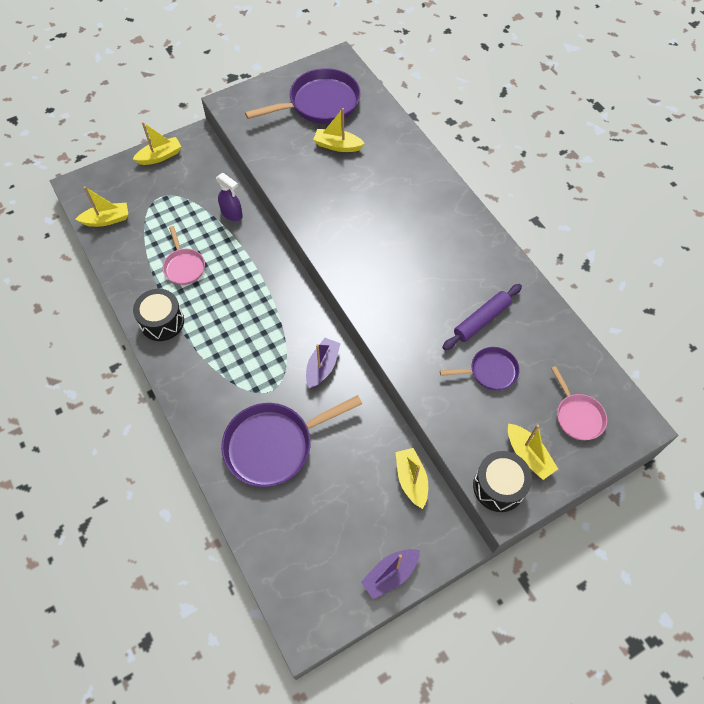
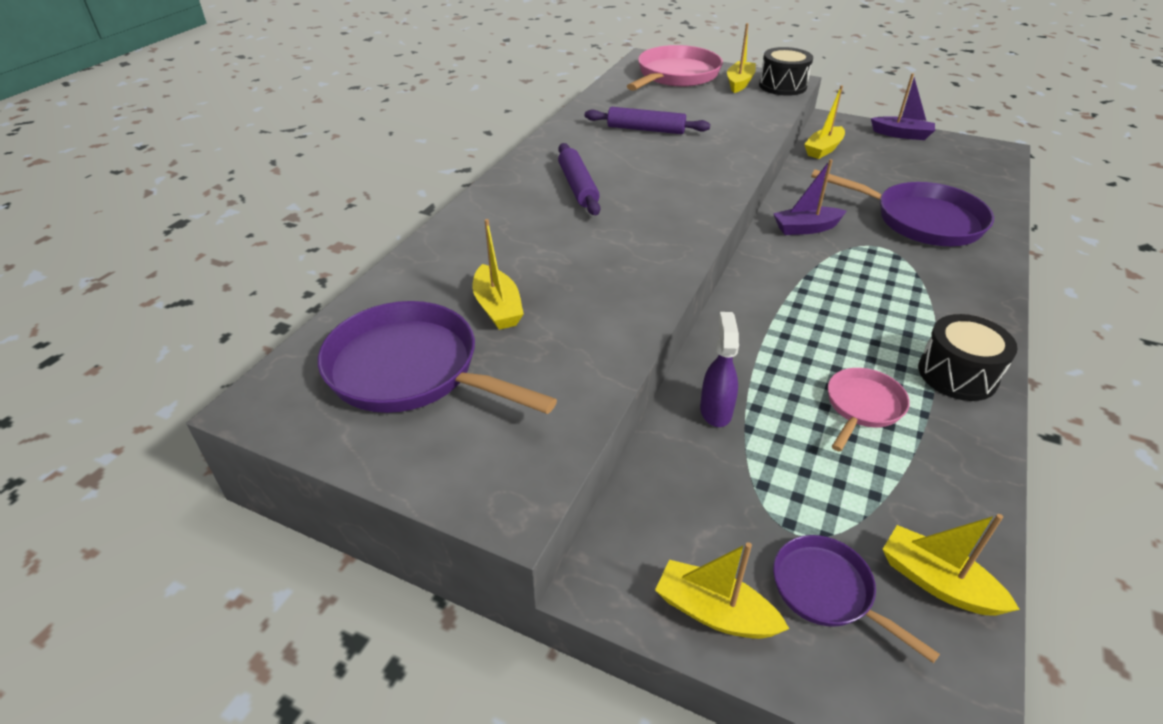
camera: 125 degrees left, 20 degrees down
purple pan [440,347,520,390] -> purple pan moved to [773,535,940,663]
pink pan [551,366,607,440] -> pink pan [627,45,723,91], size x1.84
none -> purple rolling pin [558,143,600,215]

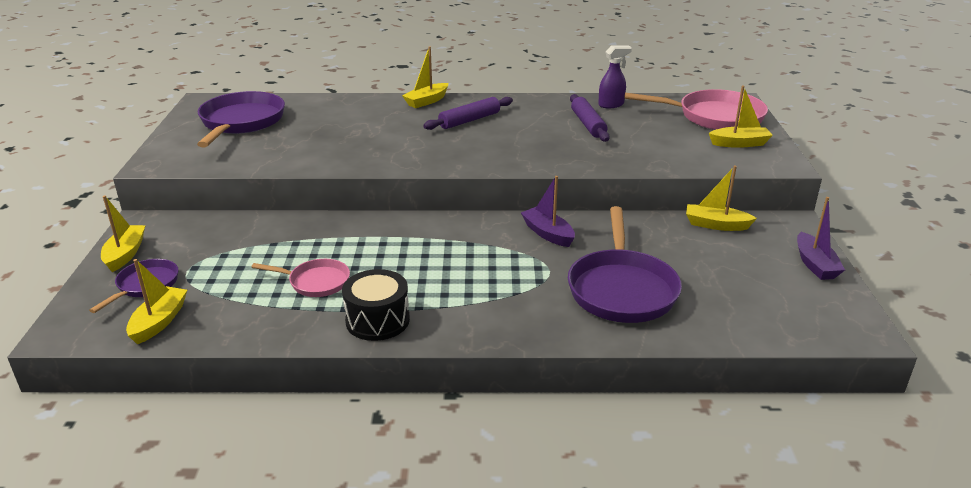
camera: 65 degrees right, 10 degrees down
yellow boat [472,219,524,330] -> yellow boat moved to [402,46,448,108]
purple spray bottle [700,312,739,427] -> purple spray bottle moved to [598,45,632,108]
black drum [759,47,813,96] -> none

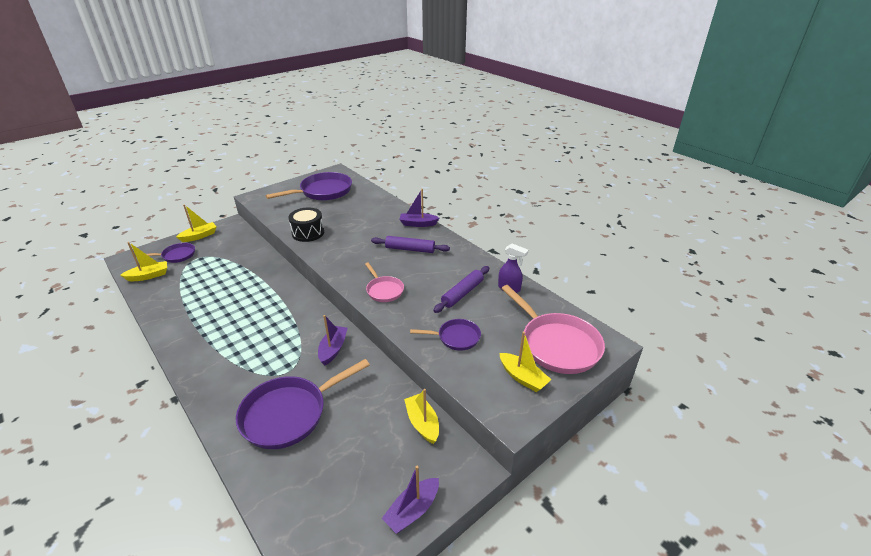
camera: 50 degrees right, 5 degrees up
pink pan [251,259,350,297] -> pink pan moved to [365,262,404,302]
black drum [342,269,410,341] -> black drum moved to [288,207,324,242]
yellow boat [402,46,448,108] -> purple boat [399,189,439,227]
none -> purple pan [410,319,481,351]

